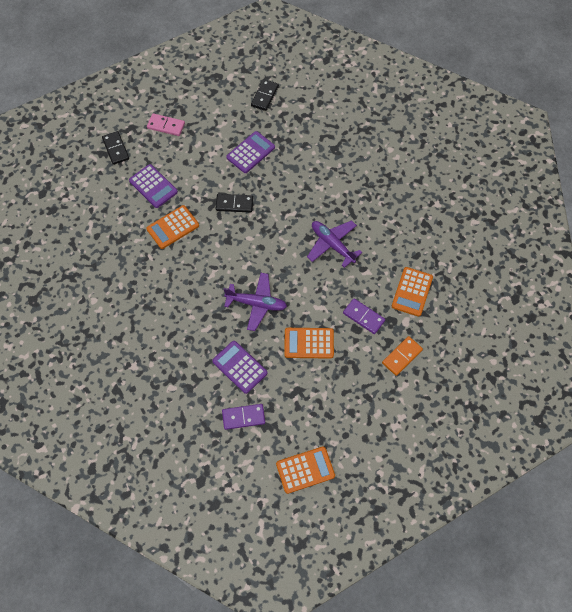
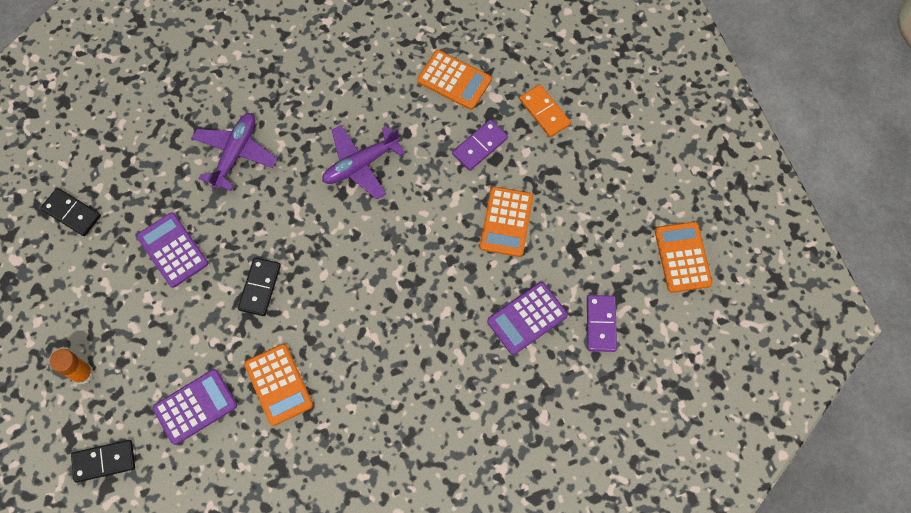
camera: 80 degrees left, 5 degrees up
pink domino [147,113,185,136] -> orange glue stick [50,349,94,385]
purple plane [224,273,287,331] -> purple plane moved to [192,113,277,191]

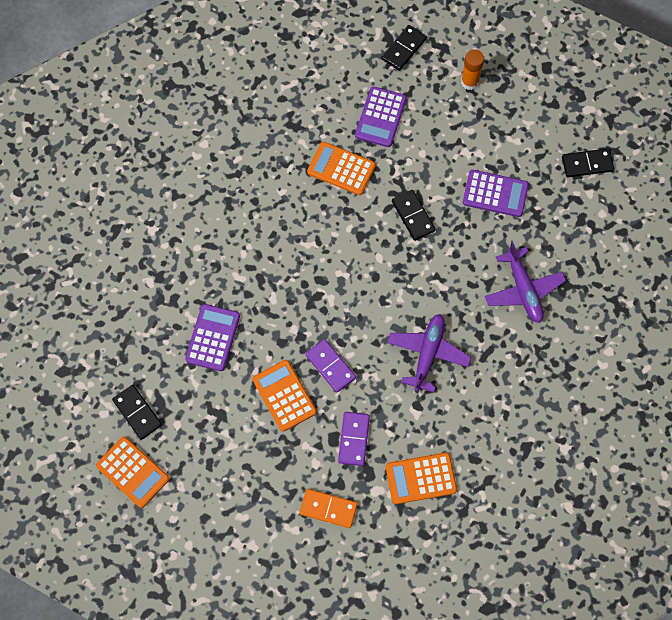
camera: 140 degrees right, 0 degrees up
purple domino [587,295,617,352] -> purple domino moved to [305,339,356,393]
none -> black domino [112,385,162,440]

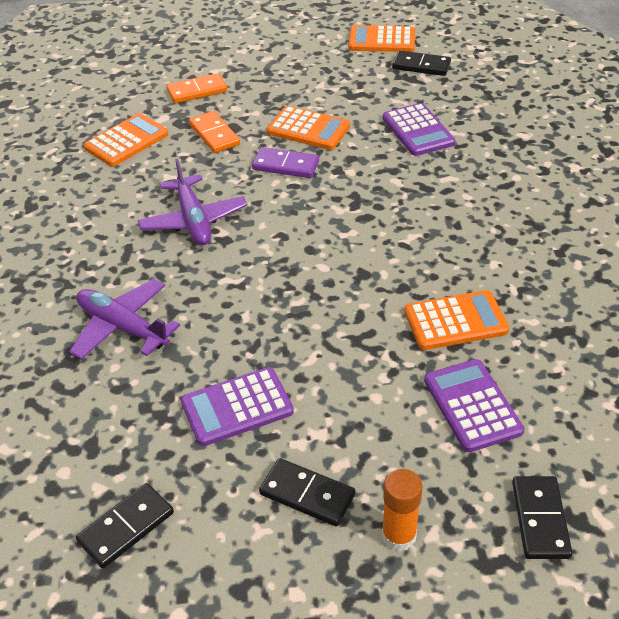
camera: 145 degrees right, 25 degrees down
purple domino [338,412,370,466] -> orange domino [189,111,240,153]
black domino [392,190,436,241] -> black domino moved to [259,458,355,526]

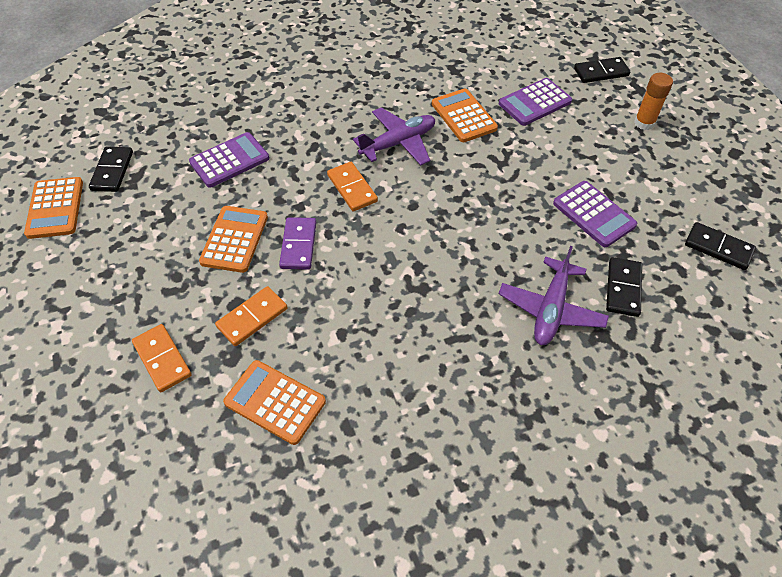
camera: 105 degrees left, 10 degrees up
purple plane [138,158,247,245] -> purple plane moved to [353,107,435,165]
black domino [259,458,355,526] -> black domino moved to [606,257,642,317]
none -> orange domino [327,162,378,212]

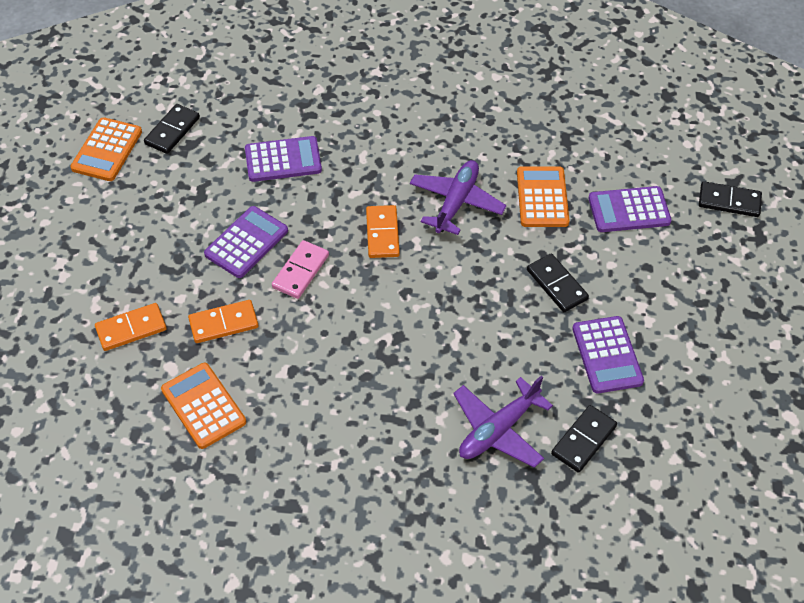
camera: 25 degrees right, 0 degrees up
orange domino [132,324,192,392] -> orange domino turned 75 degrees clockwise [95,303,167,351]
orange calculator [199,206,268,273] -> purple calculator [204,206,288,278]
purple domino [279,217,316,270] -> pink domino [272,240,329,299]
purple plane [353,107,435,165] -> purple plane turned 60 degrees counterclockwise [410,160,506,235]
orange glue stick [634,73,673,130] -> none
black domino [685,222,756,270] -> black domino moved to [527,253,589,312]

